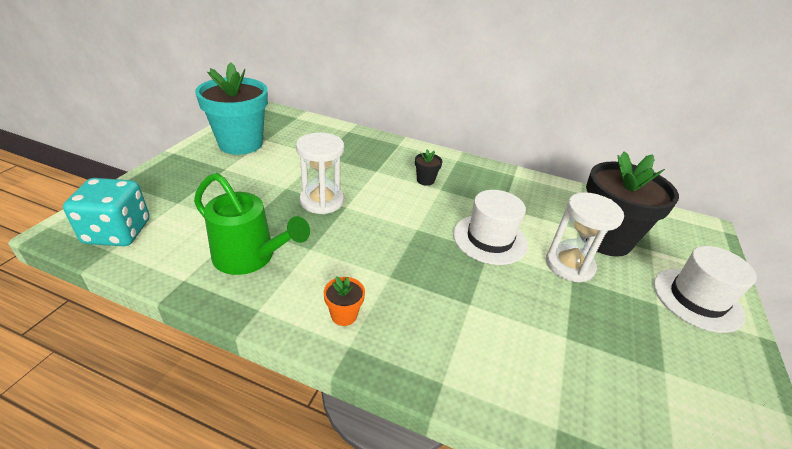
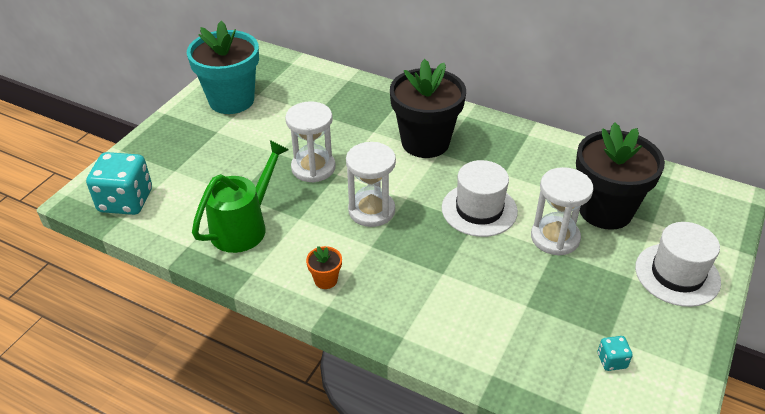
camera: 10 degrees right, 5 degrees up
green watering can [194,173,310,275] -> green watering can turned 90 degrees counterclockwise [192,140,289,253]
black flower pot [415,149,443,186] -> black flower pot [390,59,466,158], size x2.49
none -> white hourglass [346,142,396,227]
none -> turquoise dice [598,336,633,371]

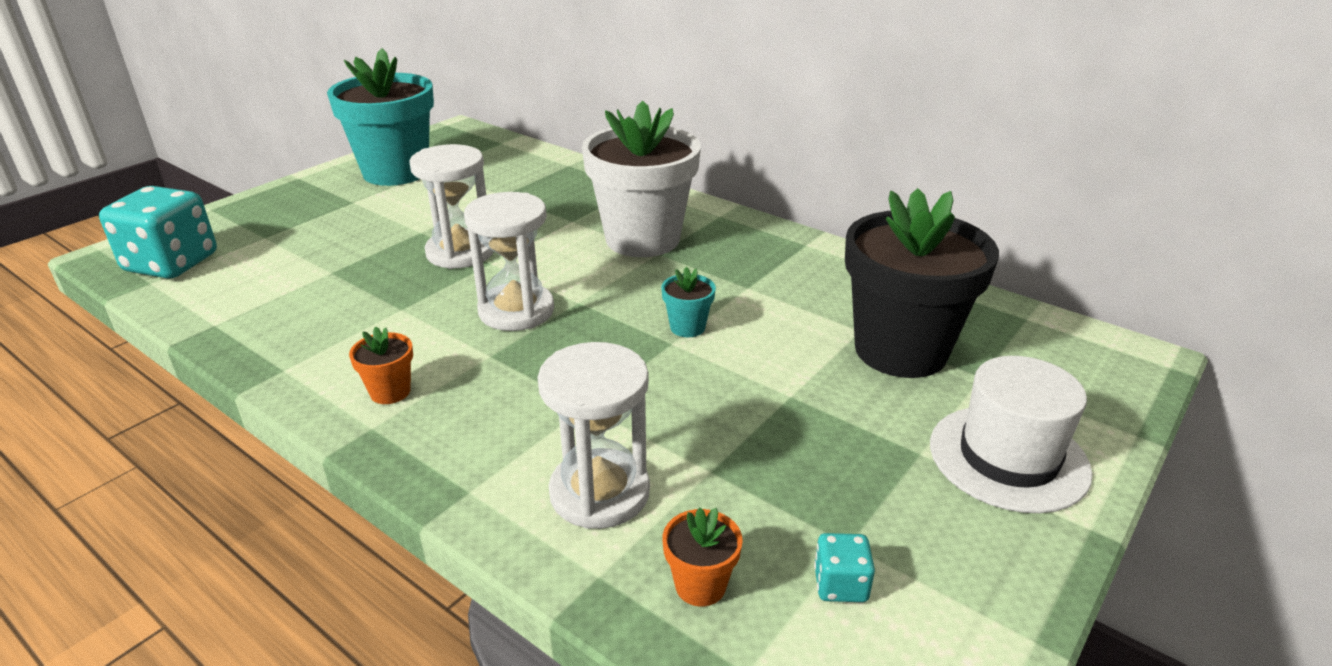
camera: 10 degrees right, 10 degrees down
green watering can [192,140,289,253] -> none
black flower pot [390,59,466,158] -> white flower pot [582,101,701,257]
white hat [442,160,518,237] -> turquoise flower pot [661,267,716,337]
white hourglass [531,167,594,256] -> white hourglass moved to [537,342,650,529]
none -> orange flower pot [662,508,743,607]

